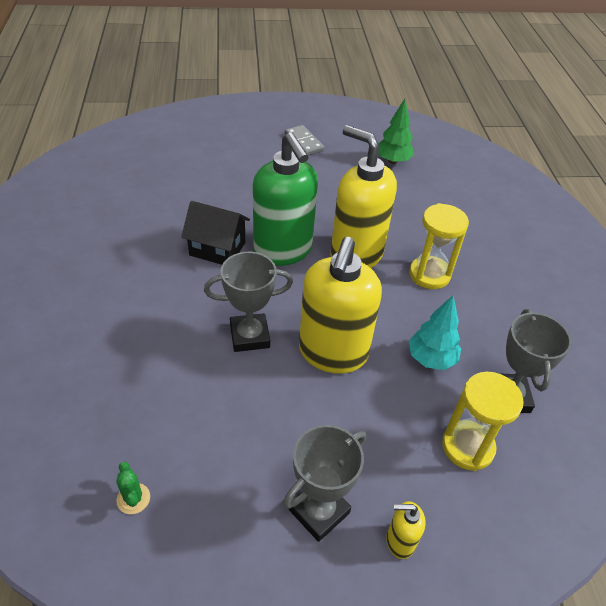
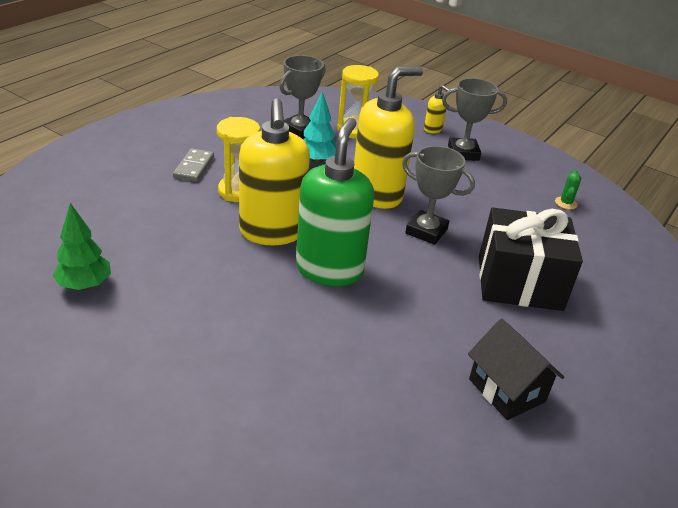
camera: 140 degrees left, 10 degrees down
black house [181,201,250,265] -> black house moved to [468,319,564,420]
grey domino [285,125,325,156] -> grey domino moved to [173,148,214,182]
none -> black gift [479,208,583,311]

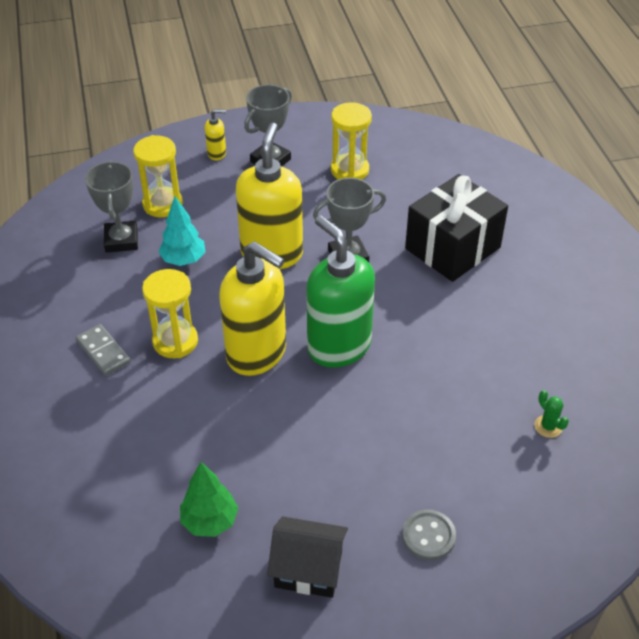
camera: 45 degrees left, 10 degrees up
black house [468,319,564,420] -> black house moved to [267,516,348,598]
green cactus [555,170,581,209] -> green cactus moved to [535,390,569,438]
none -> yellow hourglass [331,102,372,180]
none -> grey button [402,509,456,561]

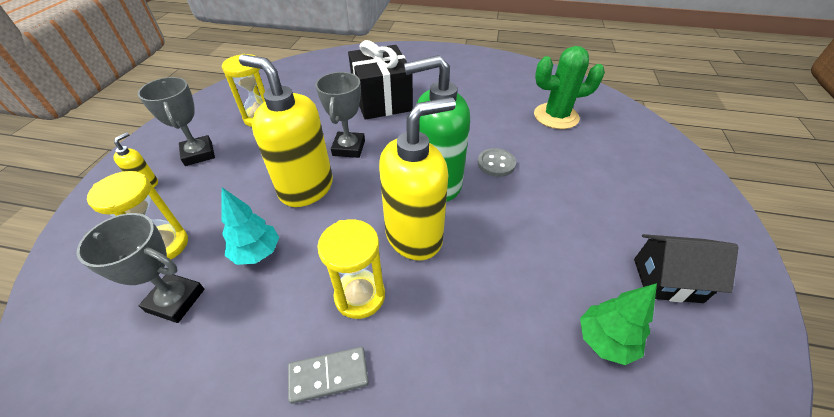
camera: 65 degrees left, 0 degrees up
black house [267,516,348,598] -> black house turned 60 degrees clockwise [634,234,739,303]
grey button [402,509,456,561] -> grey button moved to [478,148,516,177]
green cactus [535,390,569,438] -> green cactus [534,46,605,129], size x2.37

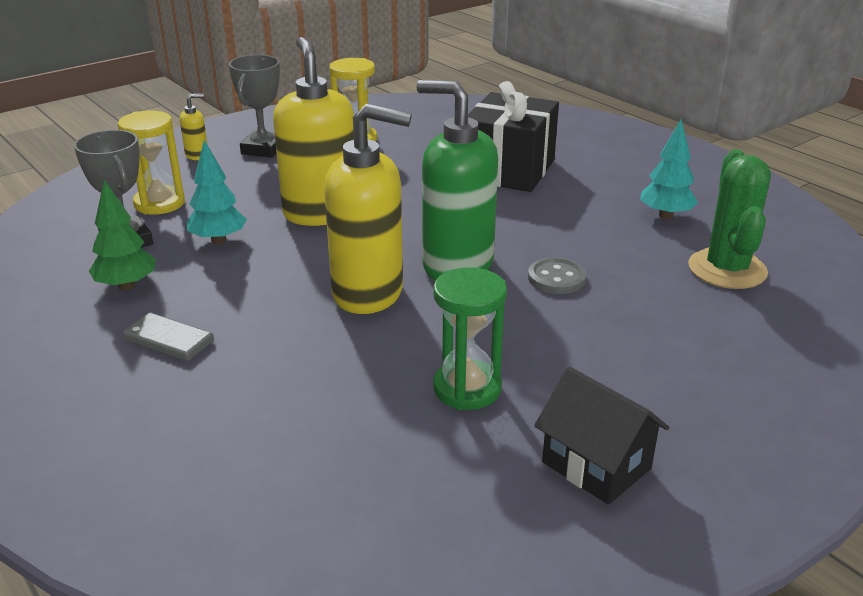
camera: 40 degrees right, 15 degrees down
grey trophy [315,72,365,158] -> none
yellow hourglass [317,219,385,319] -> none
green cactus [534,46,605,129] -> green cactus turned 60 degrees clockwise [688,149,771,289]
green tree [580,283,657,365] -> green tree moved to [89,180,156,290]
none -> green hourglass [433,267,507,410]
none -> turquoise tree [640,119,698,219]

